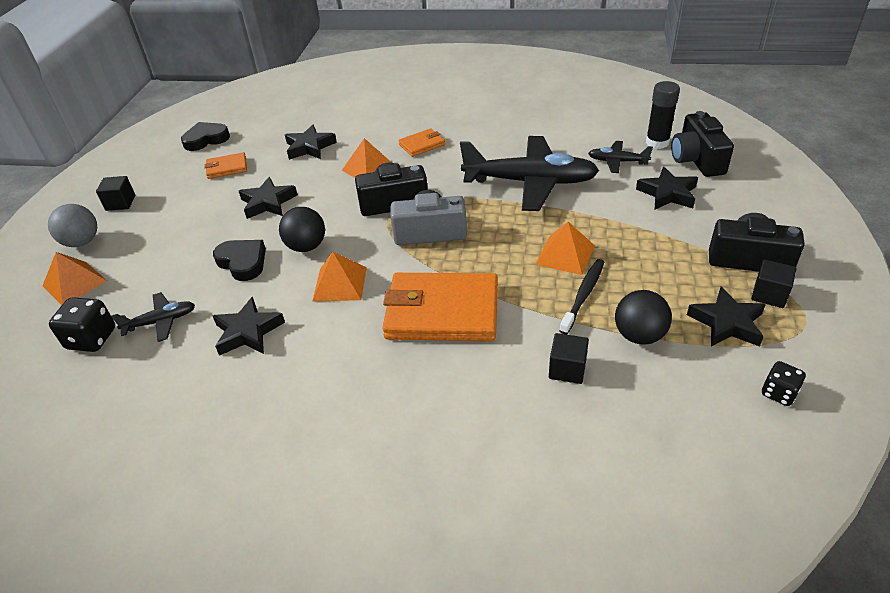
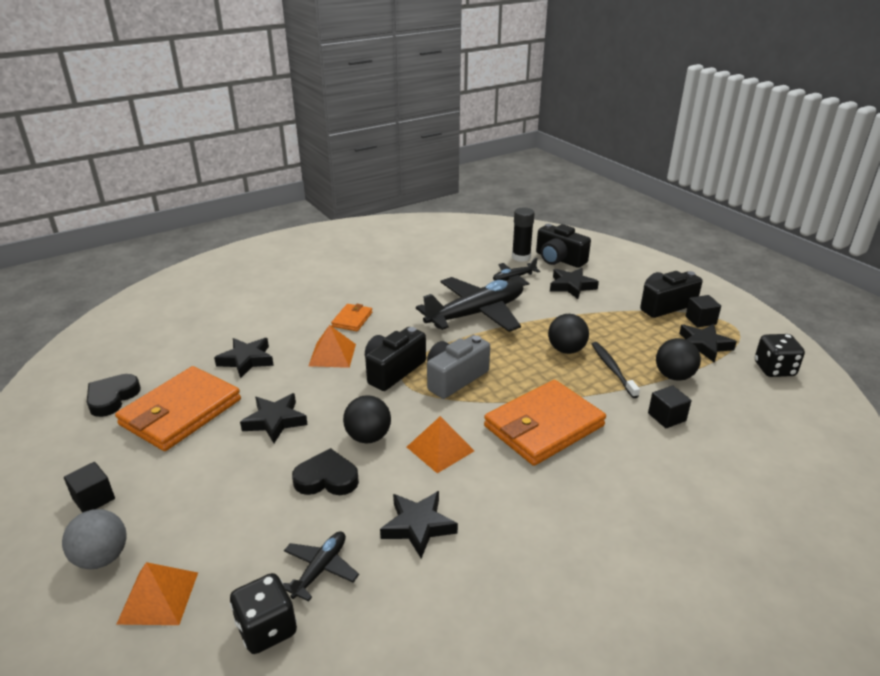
camera: 45 degrees left, 10 degrees down
orange wallet [204,152,247,179] -> orange wallet [115,366,241,451], size x2.10
orange pyramid [535,222,595,275] -> black ball [548,314,589,354]
black dice [762,361,806,406] -> black dice [755,334,805,377], size x1.58

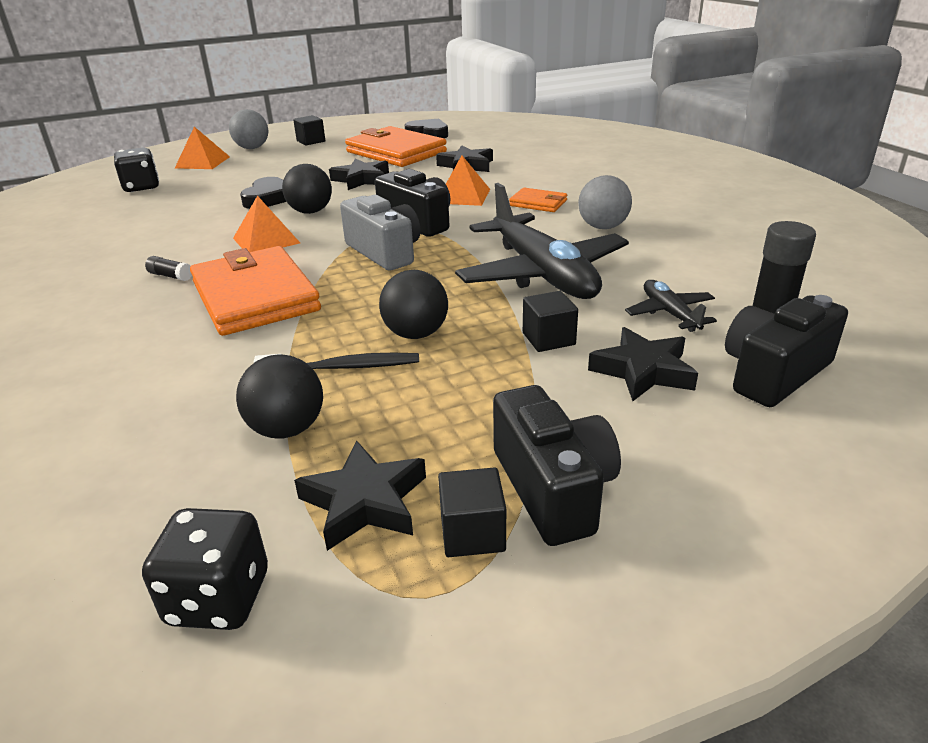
camera: 100 degrees right, 0 degrees up
black plane [283,532,359,602] -> none
black star [380,491,458,558] -> none
black cube [648,386,691,428] -> black cube moved to [523,291,578,352]
none -> black glue stick [145,256,192,281]
none -> grey ball [578,175,632,229]

